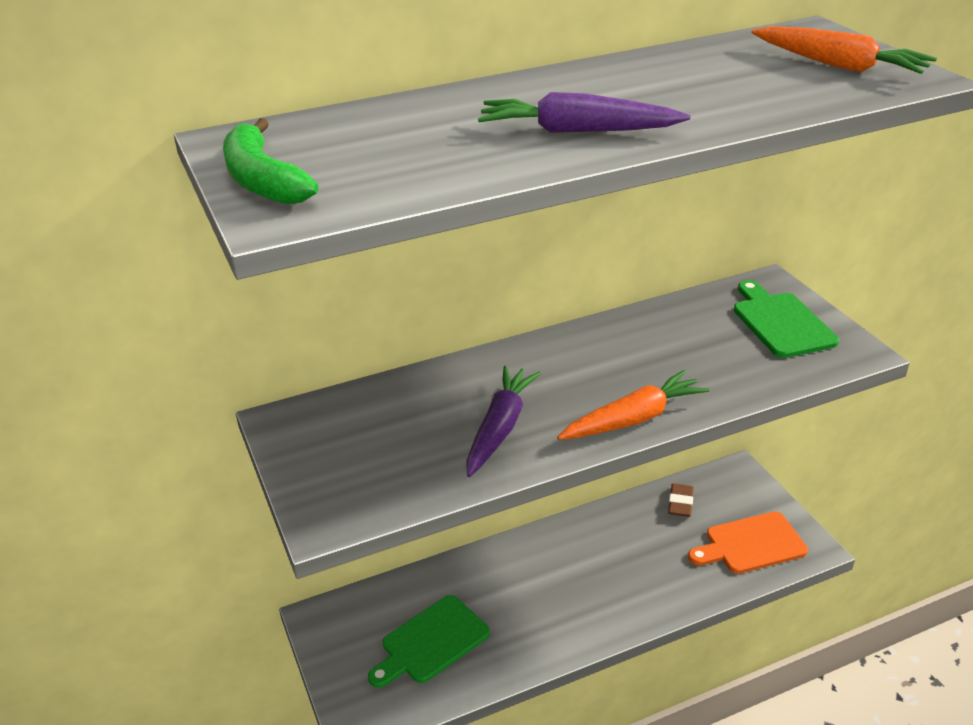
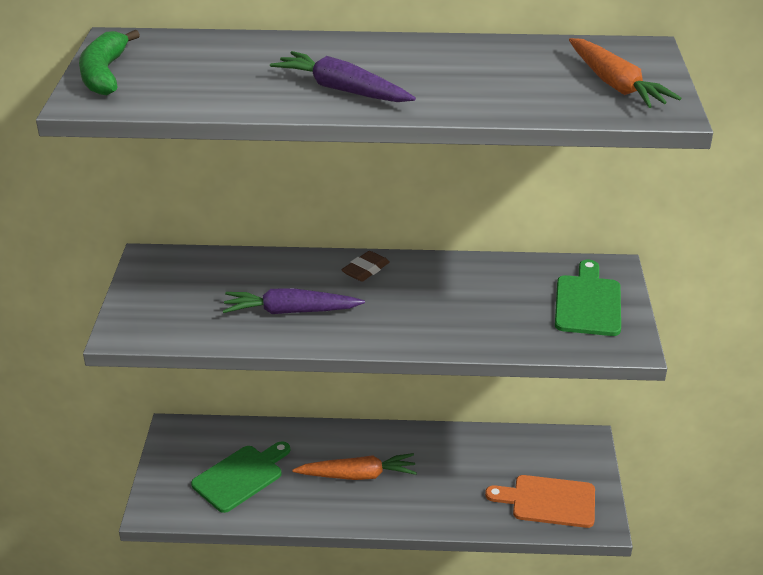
camera: 25 degrees right, 0 degrees up
green cutting board [368,595,490,688] -> green cutting board turned 150 degrees clockwise [191,441,290,513]
purple carrot [466,366,541,477] -> purple carrot turned 135 degrees counterclockwise [223,288,365,314]
orange carrot [557,370,709,440] -> orange carrot moved to [292,453,417,480]
brown eraser [668,484,694,517] -> brown eraser moved to [342,251,390,282]

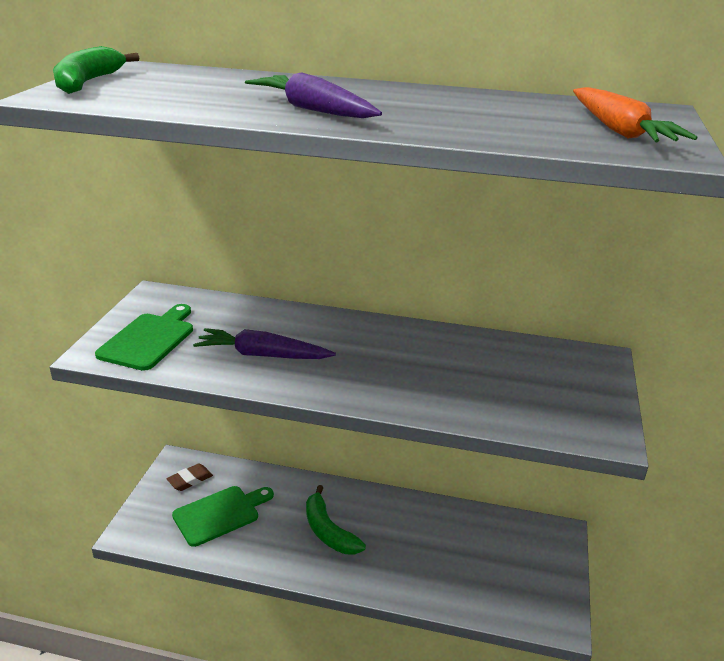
camera: 10 degrees right, 5 degrees down
orange carrot [292,453,417,480] -> green banana [306,485,366,554]
brown eraser [342,251,390,282] -> brown eraser moved to [167,464,213,491]
orange cutting board [485,475,595,528] -> none
green cutting board [555,260,621,336] -> green cutting board moved to [95,304,193,371]

